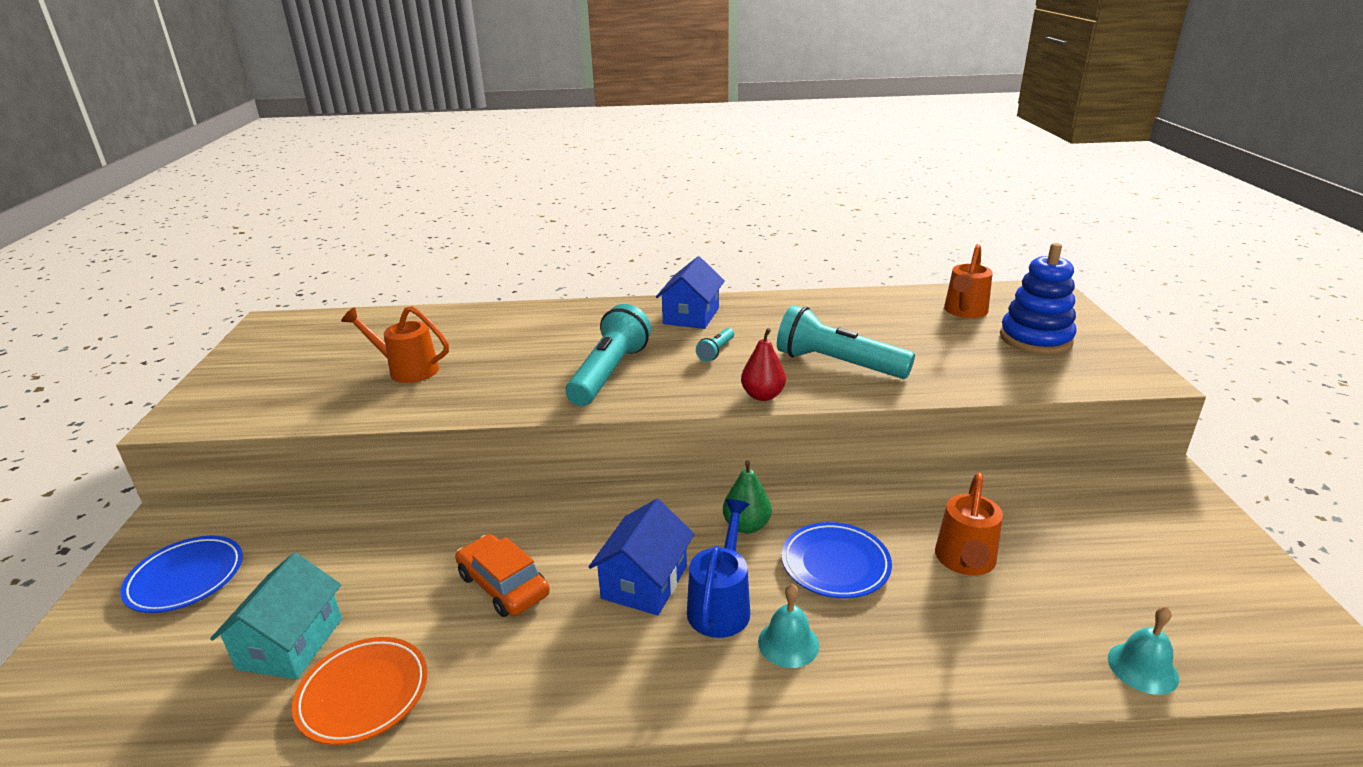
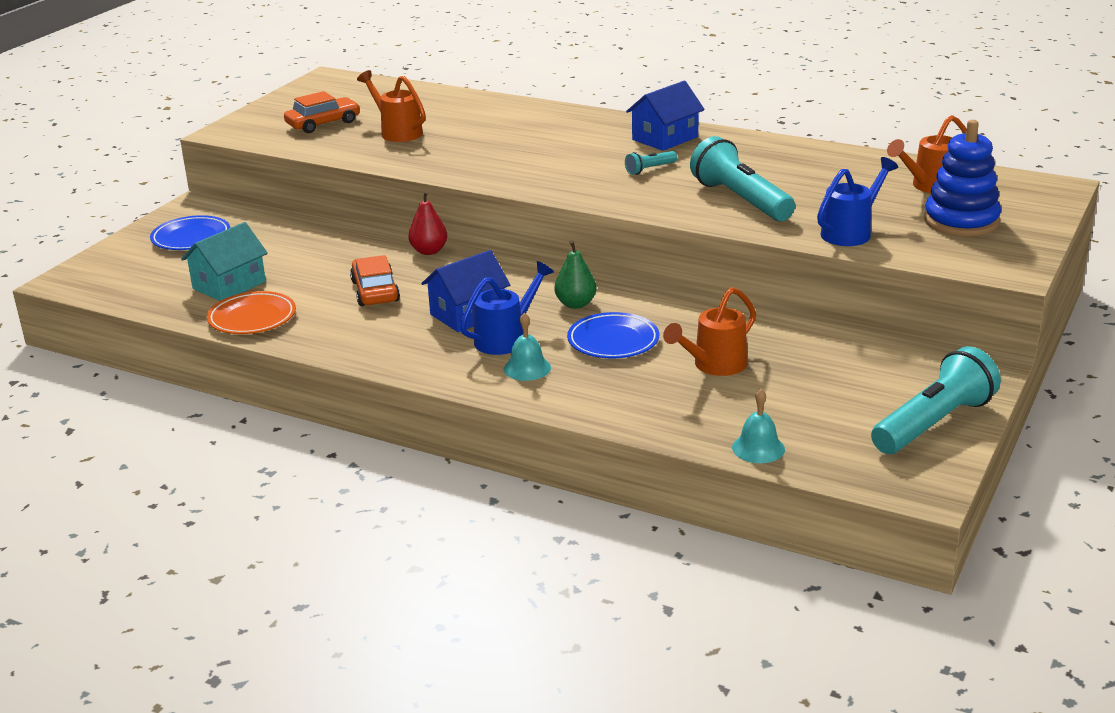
camera: 30 degrees right, 0 degrees up
turquoise flashlight [566,304,651,406] -> turquoise flashlight moved to [871,346,1001,454]
red pear [741,328,786,401] -> red pear moved to [408,191,448,255]
none -> orange car [284,91,360,133]
none -> blue watering can [817,157,898,246]

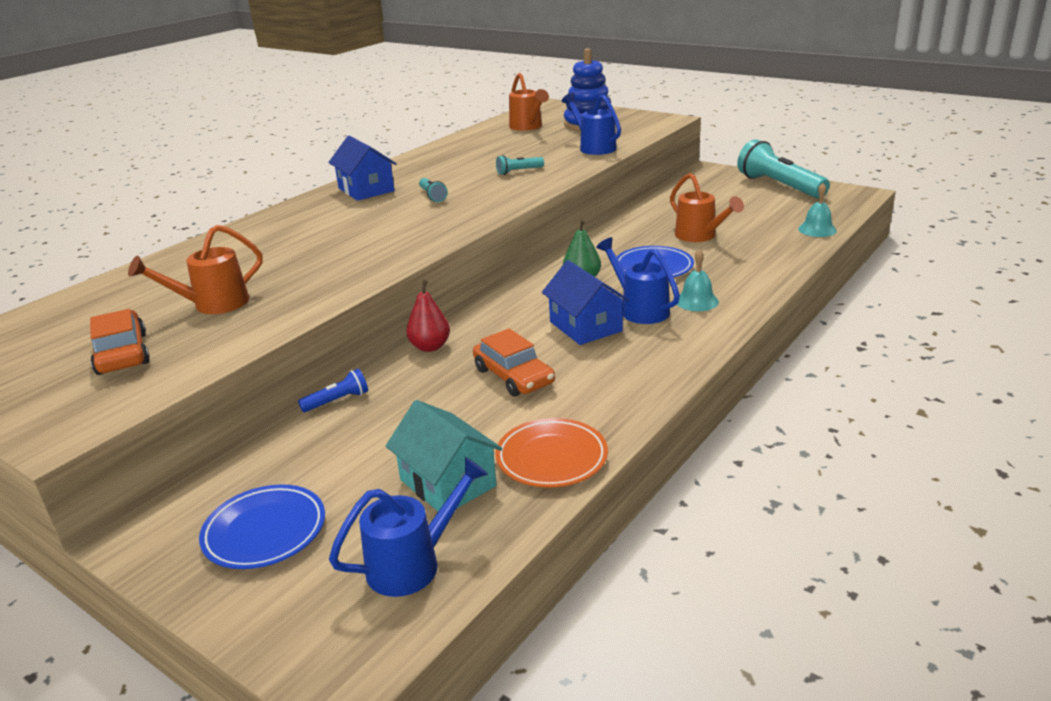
camera: 80 degrees left, 0 degrees up
orange car [350,255,400,306] -> orange car turned 120 degrees counterclockwise [473,329,555,396]
turquoise flashlight [690,136,795,221] -> turquoise flashlight [496,155,544,175], size x0.45
none -> blue flashlight [298,369,368,412]
none -> blue watering can [329,457,488,597]

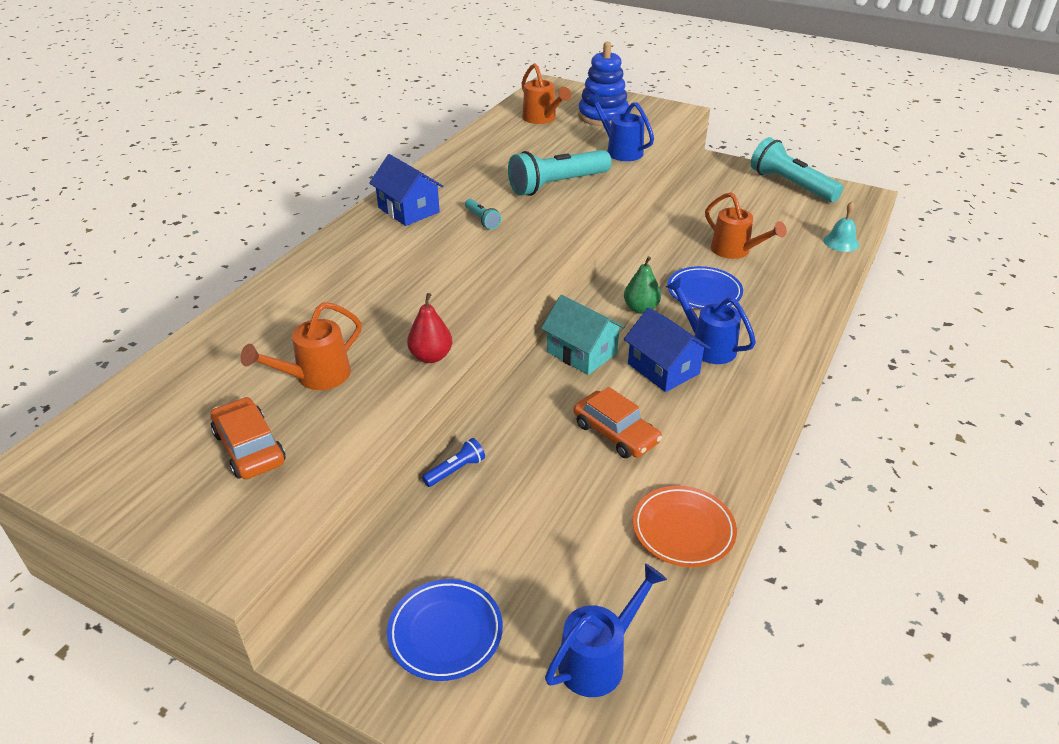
camera: 10 degrees left, 10 degrees up
turquoise house [386,400,502,511] -> turquoise house moved to [541,295,625,375]
red pear [406,280,450,352] -> red pear moved to [407,293,452,363]
turquoise flashlight [496,155,544,175] -> turquoise flashlight [508,150,611,196], size x2.21
turquoise bell [677,249,719,311] -> none

